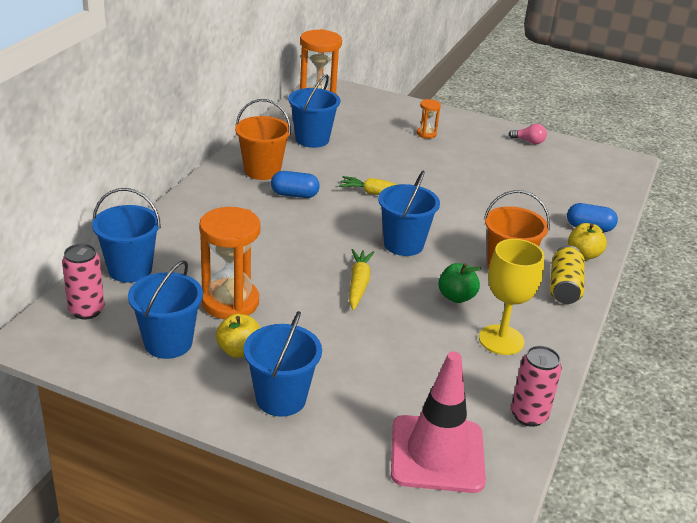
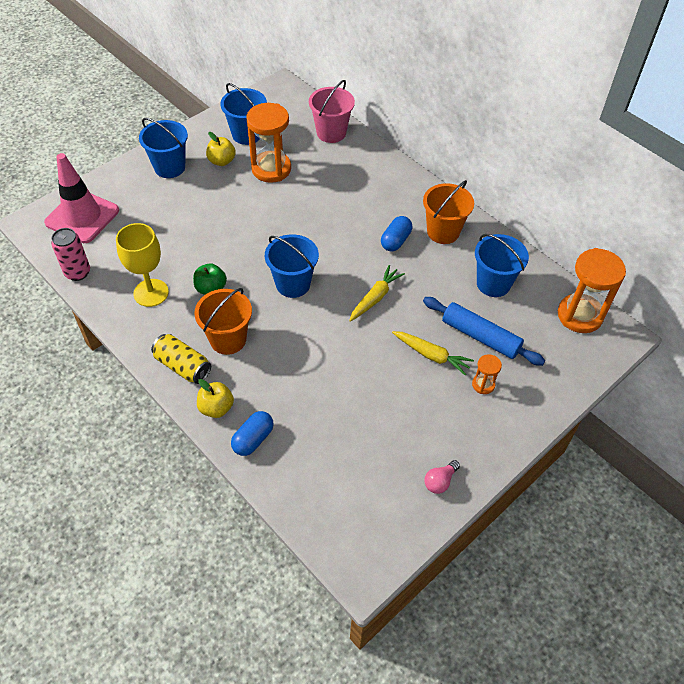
camera: 115 degrees right, 20 degrees up
pink can [62,244,105,319] -> none
blue bucket [92,188,161,283] -> pink bucket [309,80,355,143]
yellow carrot [349,249,375,310] -> yellow carrot moved to [392,331,474,376]
none -> blue rolling pin [423,297,545,366]

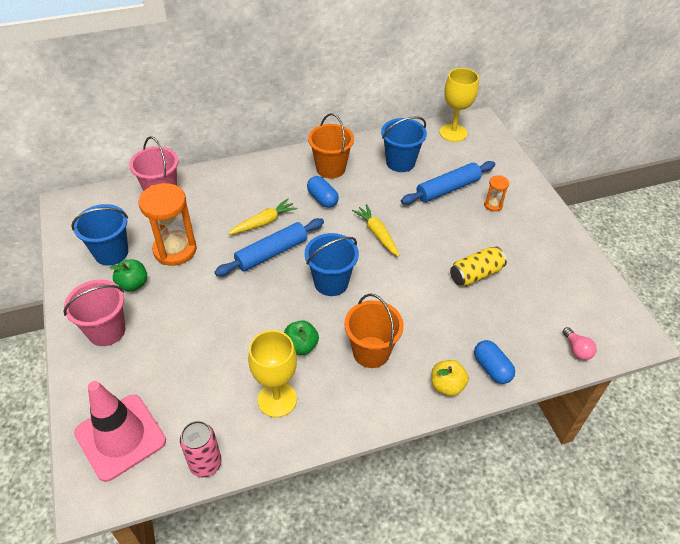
camera: 65 degrees left, 5 degrees down
blue bucket [139,118,188,178] -> pink bucket [63,280,125,346]
yellow can [151,334,211,384] -> yellow can moved to [450,246,507,287]
yellow apple [206,132,236,166] -> green apple [109,260,147,292]
yellow carrot [392,331,474,376] -> yellow carrot moved to [228,199,297,235]
pink light bulb [424,460,460,494] -> pink light bulb moved to [562,327,597,360]
orange hourglass [558,248,626,333] -> yellow goblet [440,68,479,142]
none -> blue rolling pin [215,218,324,276]

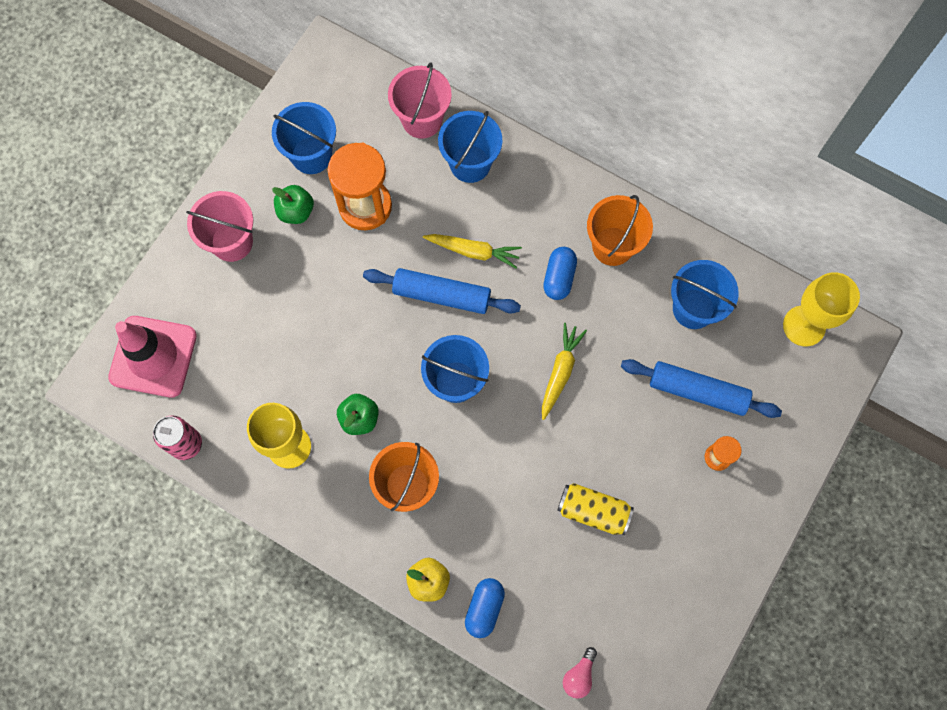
camera: 50 degrees right, 25 degrees up
none -> blue bucket [438,111,502,183]

